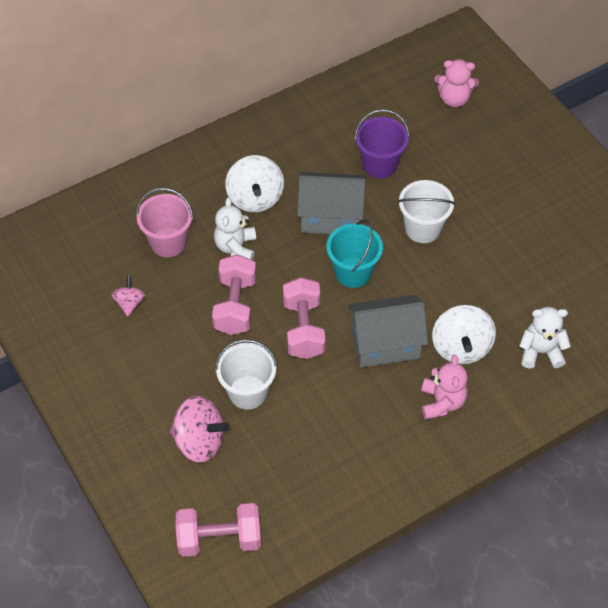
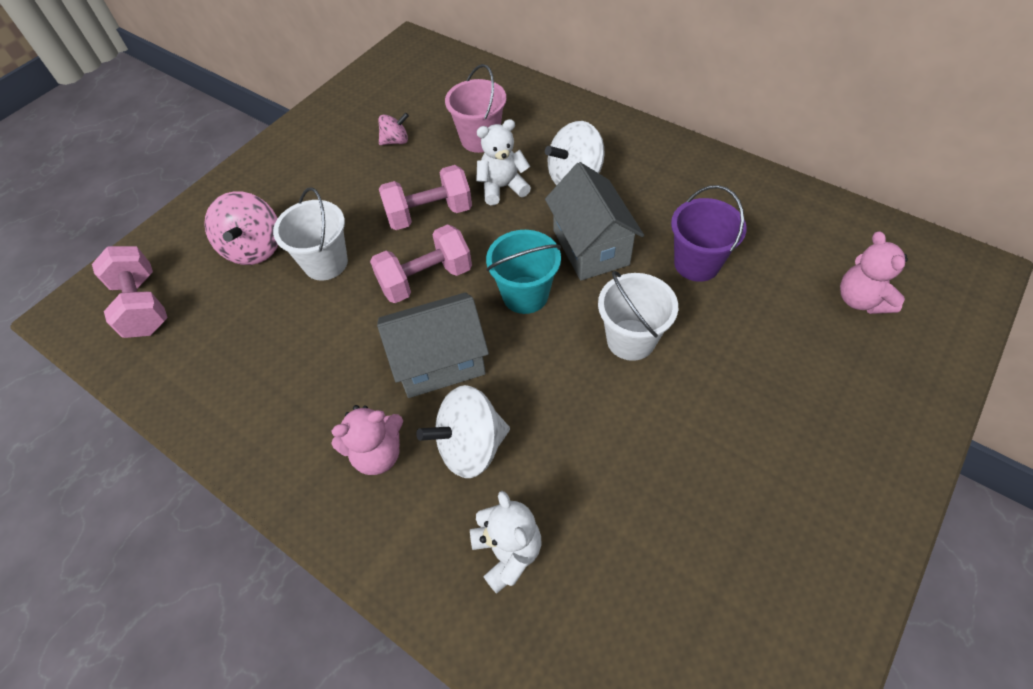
camera: 70 degrees right, 0 degrees up
grey house [348,295,428,367] -> grey house turned 75 degrees counterclockwise [377,292,489,398]

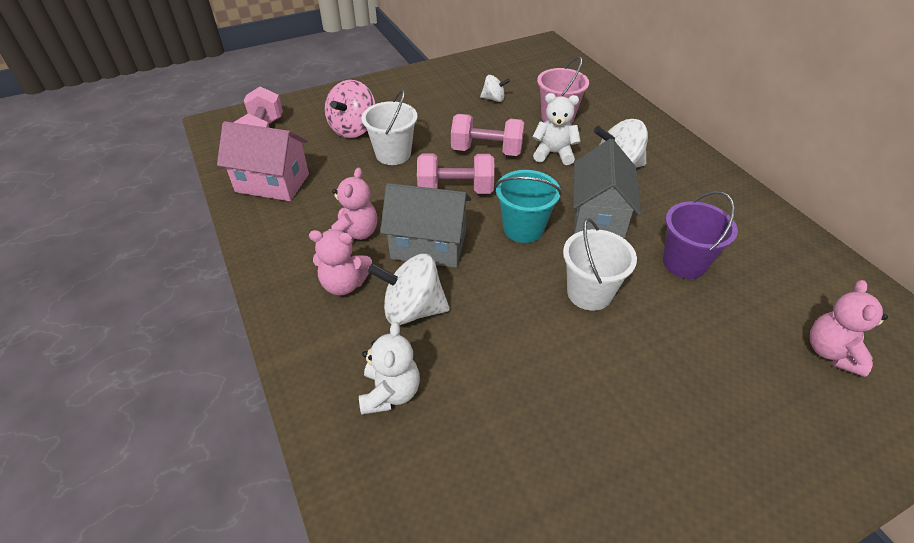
camera: 25 degrees right, 10 degrees down
pink spinning top [379,113,409,145] -> white spinning top [480,75,510,102]
none -> pink house [217,121,309,201]
none -> pink teddy bear [329,168,377,243]

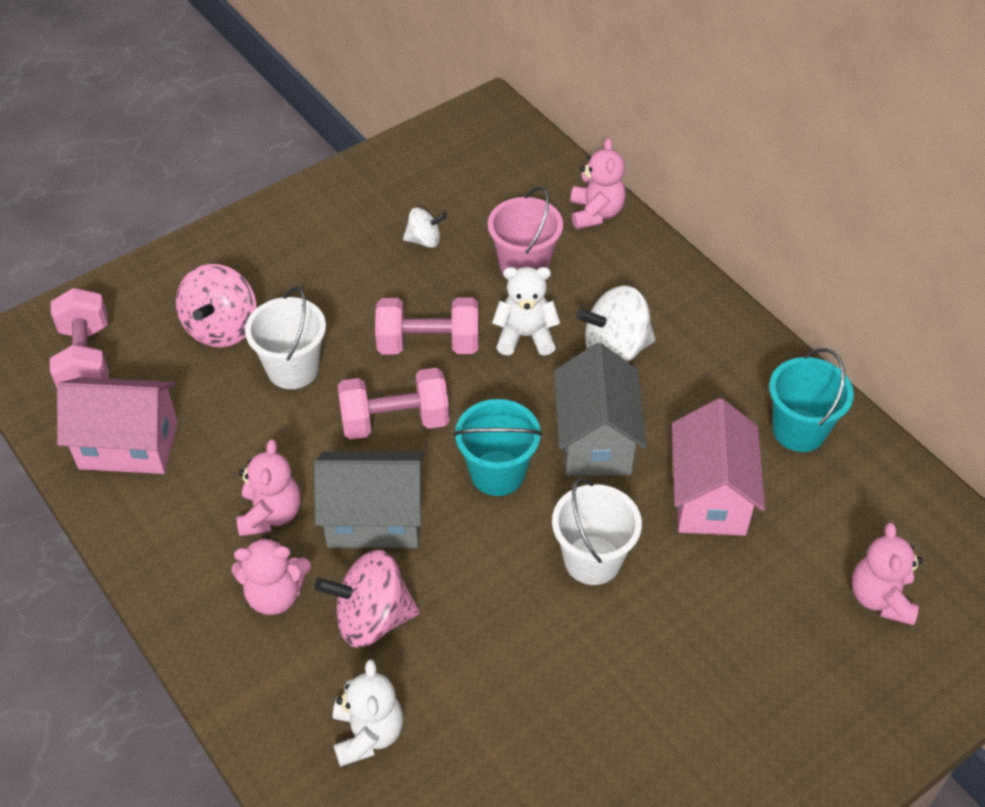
camera: 10 degrees left, 5 degrees up
white spinning top [368,254,450,325] -> pink spinning top [315,550,420,648]
purple bucket [663,191,738,279] -> pink house [672,398,765,536]
none -> pink teddy bear [570,138,626,229]
none -> turquoise bucket [769,348,854,452]

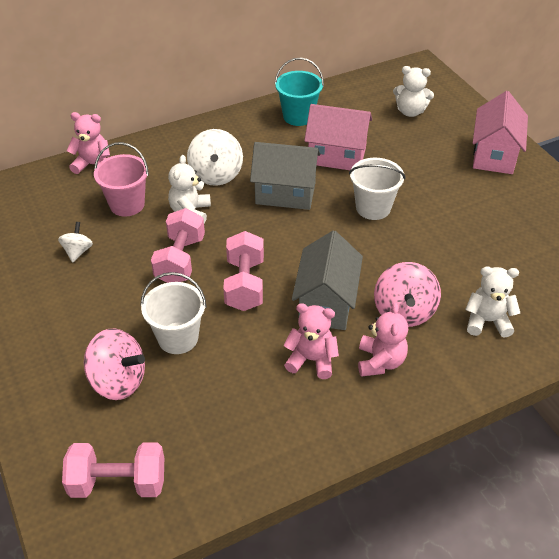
camera: 80 degrees left, 5 degrees down
pink house [57,377,178,474] -> pink house moved to [473,91,528,174]
turquoise bucket [453,399,542,496] -> none
pink teddy bear [852,523,923,625] -> white teddy bear [393,66,434,117]

